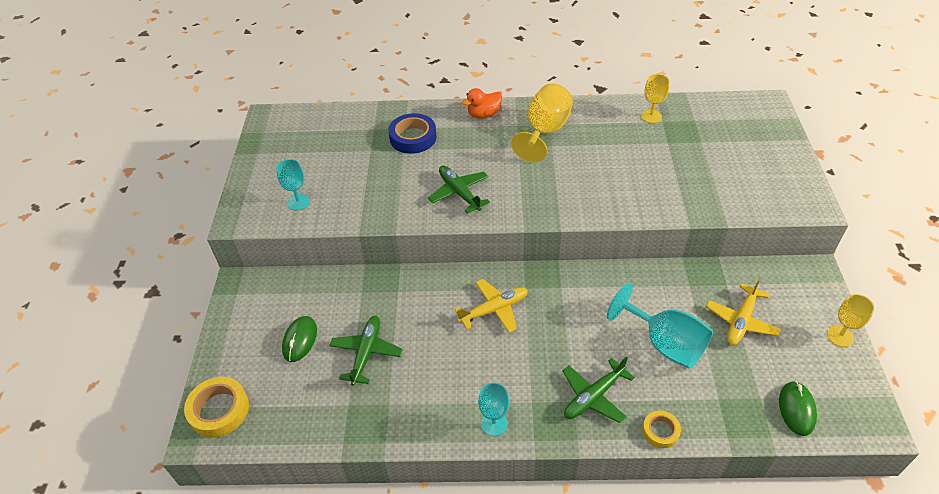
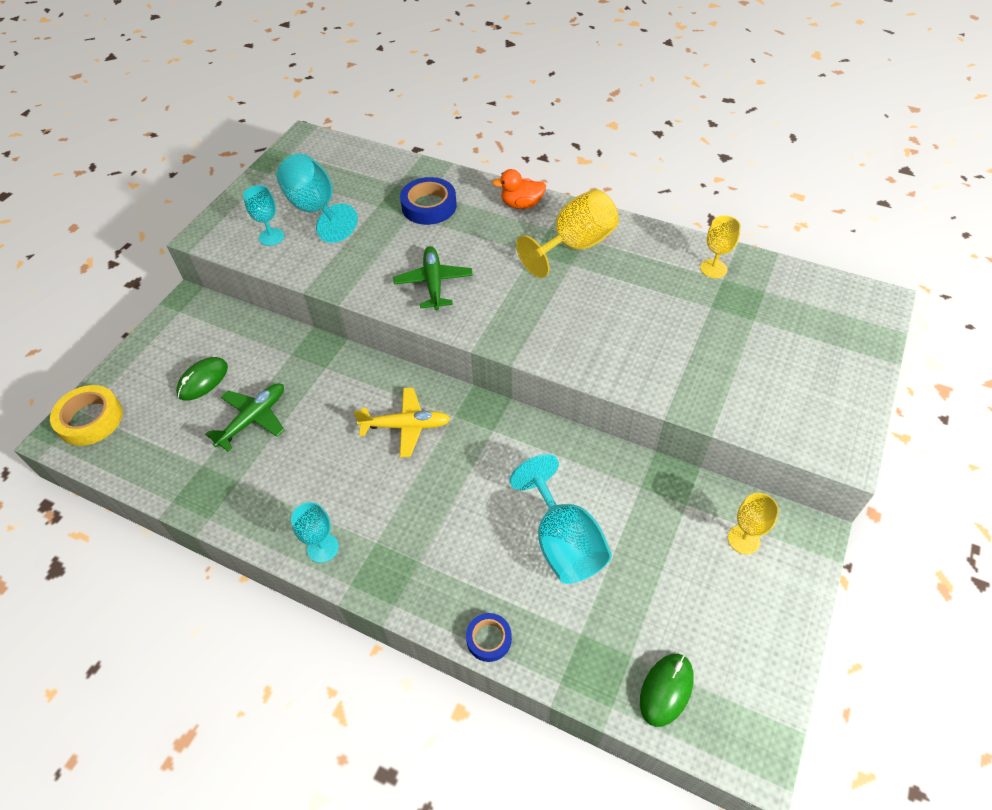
camera: 25 degrees right, 5 degrees up
green plane [562,356,635,423] -> none
yellow tape [642,410,681,448] -> blue tape [466,613,512,662]
yellow plane [706,277,781,345] -> none
yellow goblet [827,294,874,347] -> yellow goblet moved to [728,493,779,554]
none -> turquoise goblet [277,154,358,243]

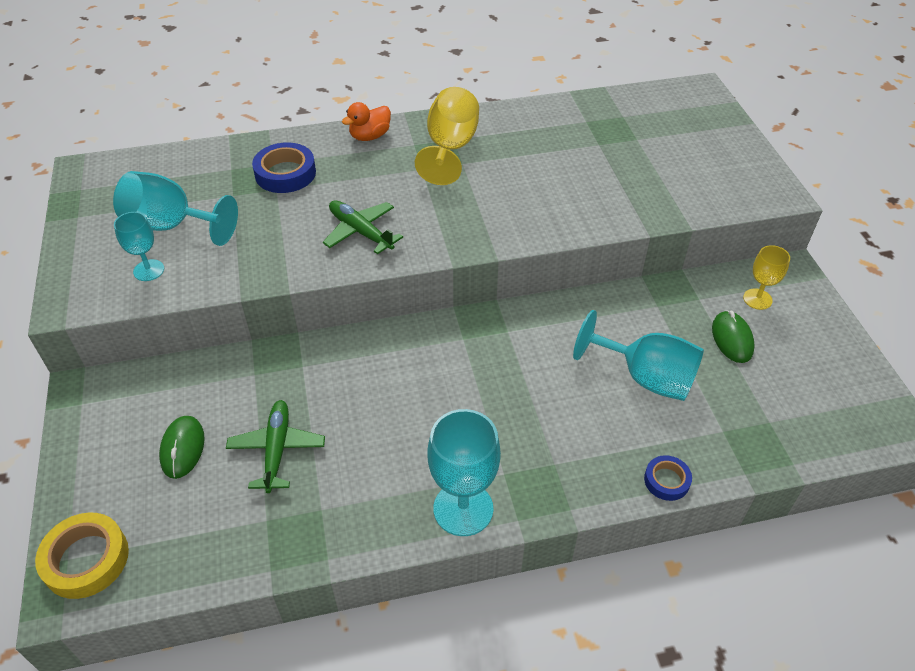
camera: 40 degrees left, 5 degrees down
turquoise goblet [291,502,339,563] -> turquoise goblet [427,409,501,536], size x1.73
yellow plane [354,388,451,457] -> none
green mouse [640,654,694,727] -> green mouse moved to [712,310,755,363]
yellow goblet [700,215,741,278] -> none

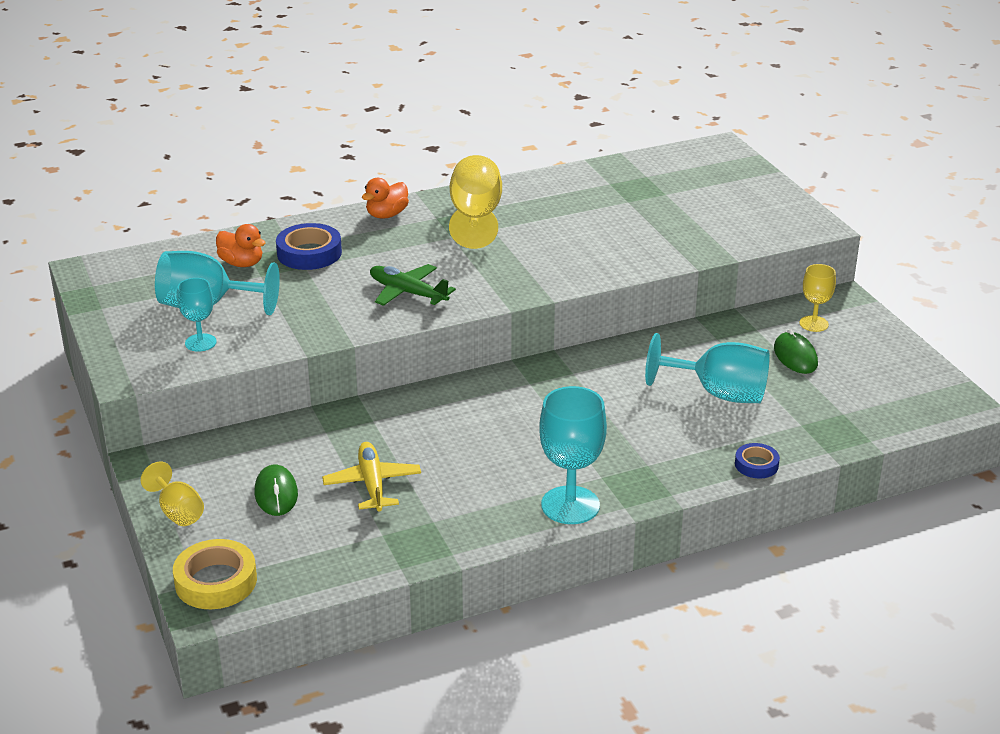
camera: 10 degrees left, 15 degrees down
green plane [226,400,325,493] -> yellow plane [322,442,421,512]
none -> yellow goblet [141,462,204,526]
none -> orange duck [216,224,265,267]

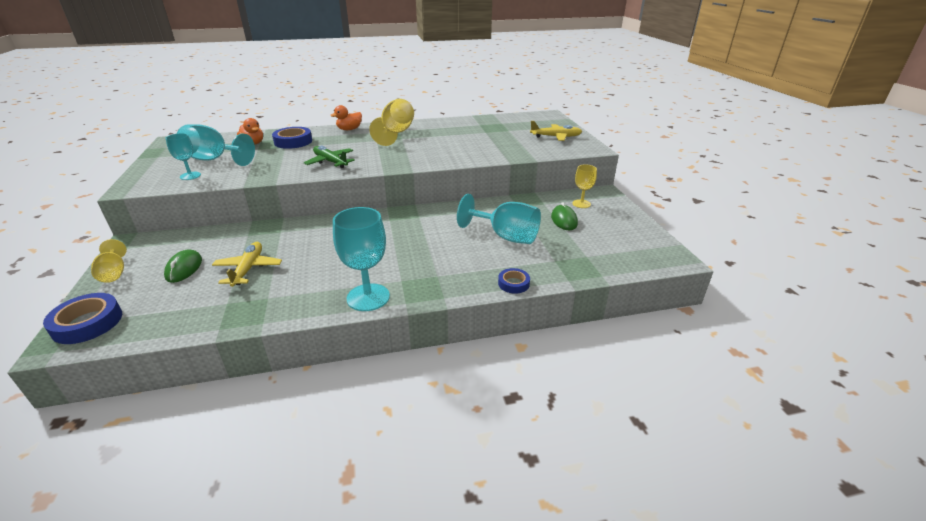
camera: 10 degrees right, 0 degrees up
yellow tape [173,539,257,609] -> blue tape [43,293,122,344]
none -> yellow plane [530,121,582,141]

